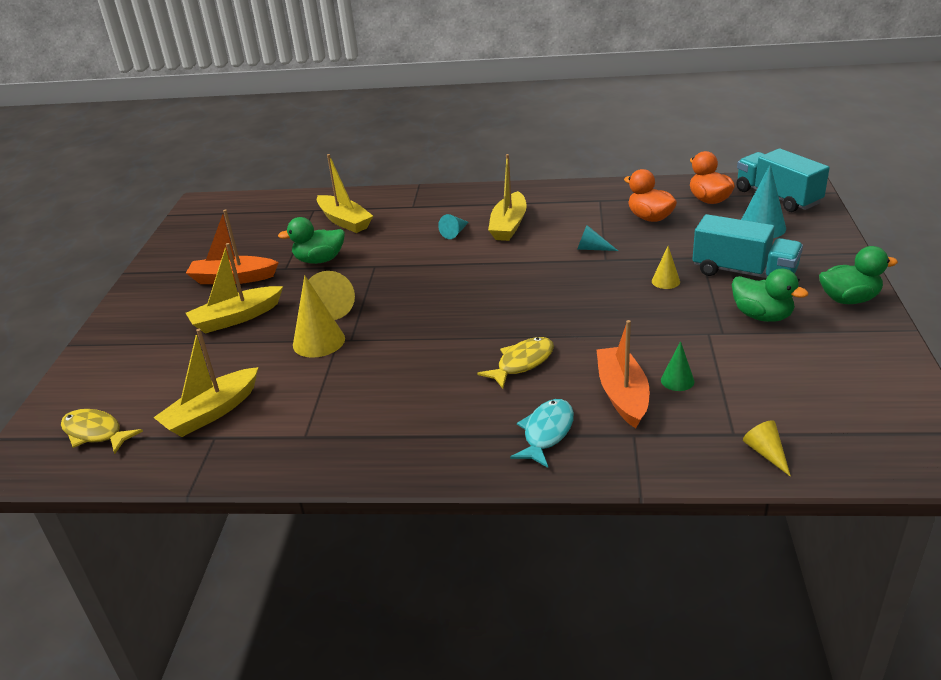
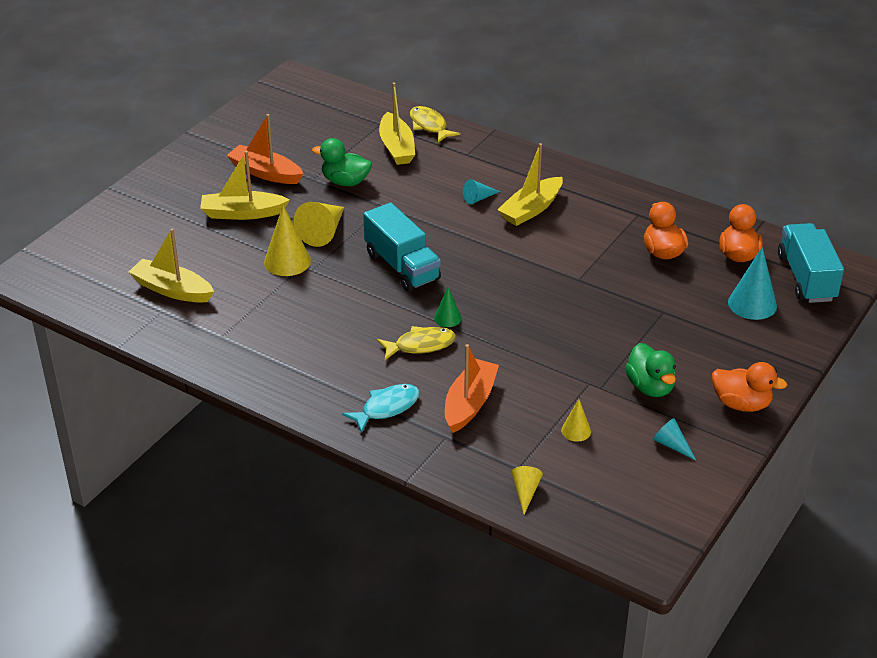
camera: 25 degrees right, 5 degrees up
yellow fish [61,409,143,454] -> yellow fish moved to [410,106,460,143]
yellow boat [153,329,259,437] -> yellow boat turned 45 degrees clockwise [129,229,214,303]
turquoise cone [577,225,618,251] -> turquoise cone moved to [653,418,696,460]
yellow cone [652,246,680,289] -> yellow cone moved to [561,399,591,442]
green cone [661,341,695,391] -> green cone moved to [434,287,462,327]
turquoise truck [692,214,803,278] -> turquoise truck moved to [363,203,441,292]
green duck [819,246,898,304] -> orange duck [712,362,787,412]

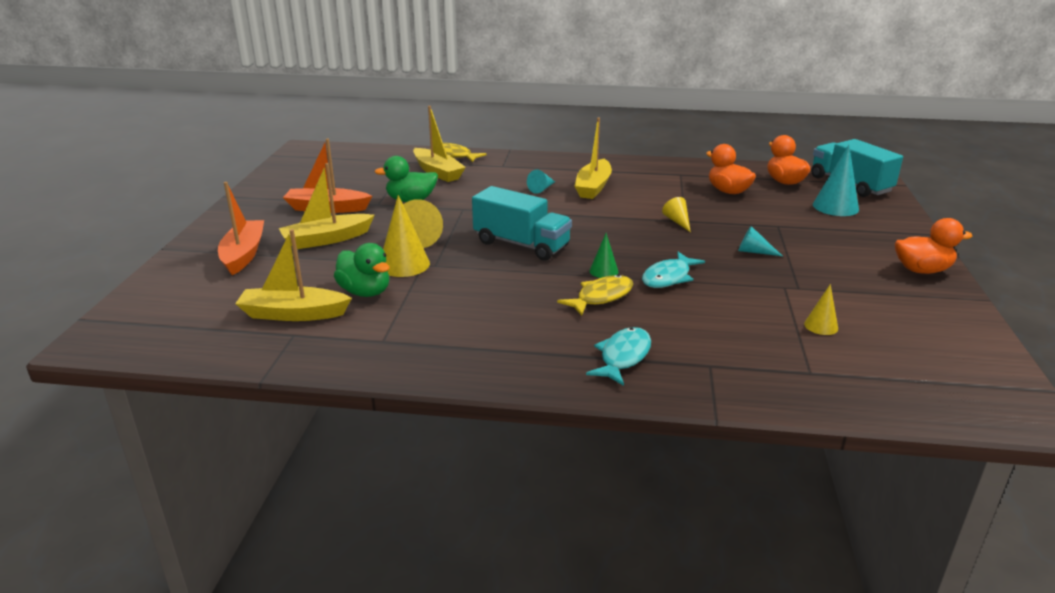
camera: 25 degrees left, 10 degrees down
orange boat [445,344,499,433] -> orange boat moved to [218,182,264,275]
yellow cone [512,466,543,514] -> yellow cone moved to [662,197,691,232]
green duck [625,343,676,397] -> green duck moved to [334,243,390,297]
turquoise cone [653,418,696,460] -> turquoise cone moved to [738,226,782,256]
none -> turquoise fish [642,252,705,288]

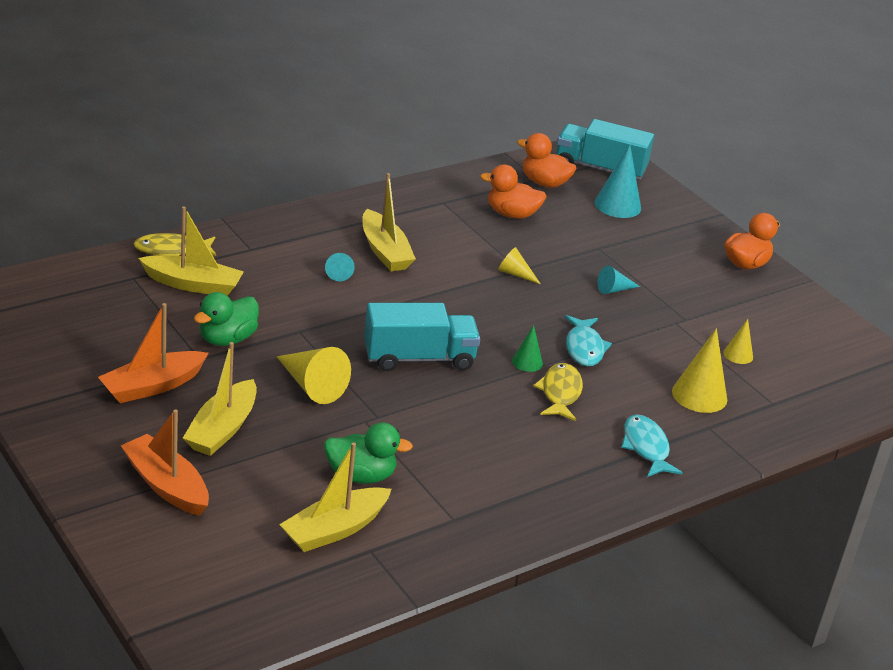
camera: 45 degrees left, 5 degrees up
yellow cone [383,195,430,277] -> yellow cone moved to [672,328,727,413]

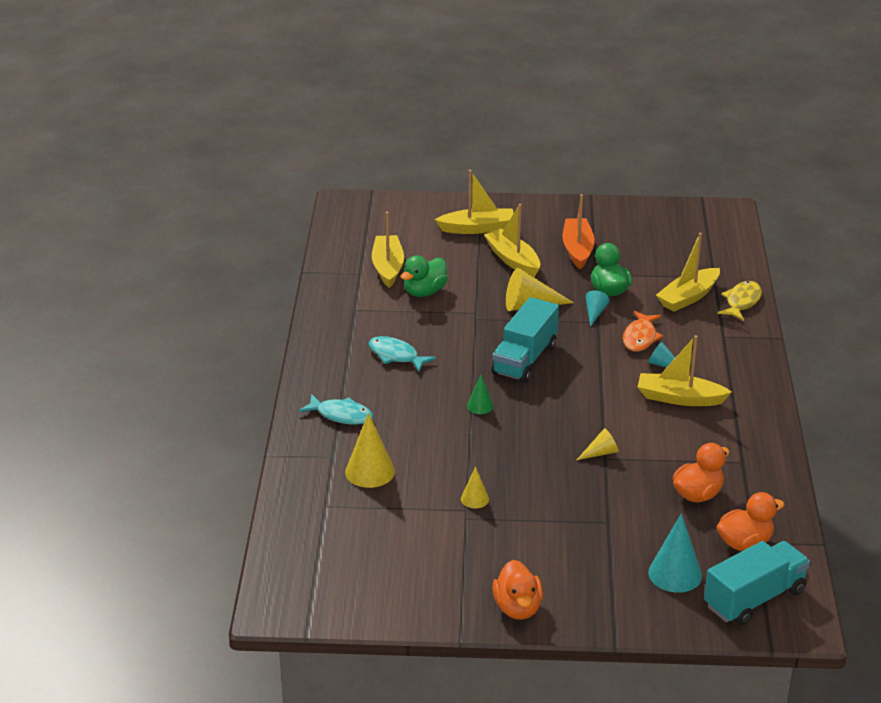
camera: 130 degrees right, 0 degrees up
orange boat [121,409,209,516] -> yellow boat [434,170,514,234]
yellow fish [533,363,583,421] -> none
turquoise fish [565,315,612,366] -> turquoise fish moved to [369,336,436,372]
turquoise cone [598,266,640,294] -> turquoise cone moved to [586,290,610,327]
yellow cone [723,319,753,364] -> yellow cone moved to [461,466,489,508]
none -> orange fish [623,311,663,351]

